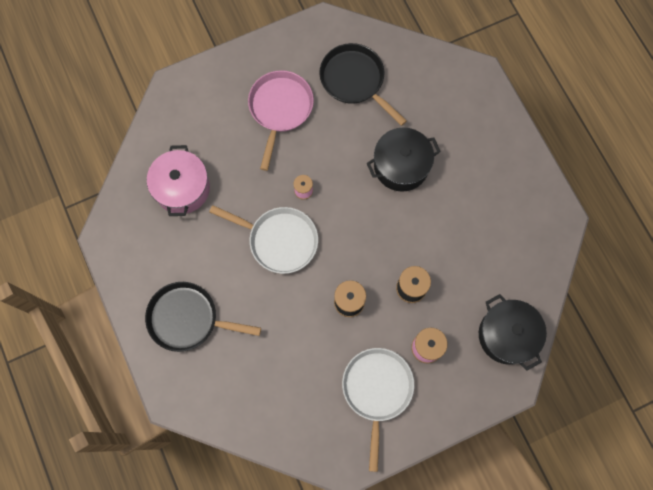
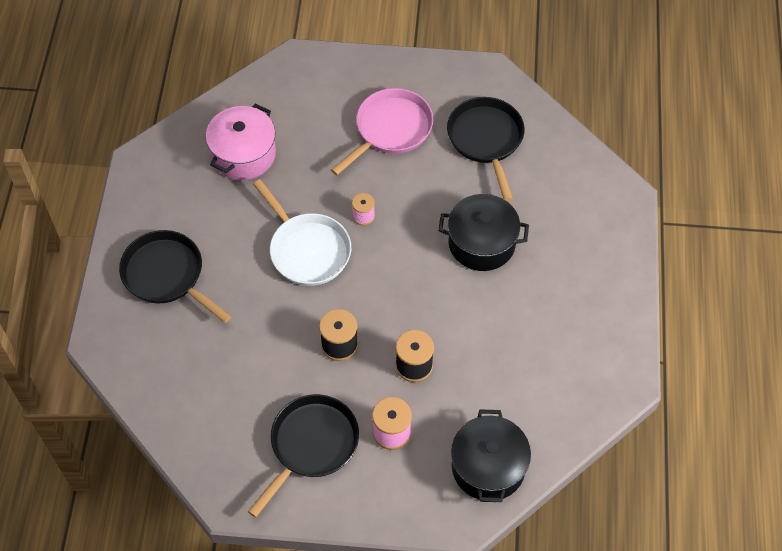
camera: 30 degrees right, 15 degrees down
white pan [342,348,414,472] -> black pan [247,394,359,518]

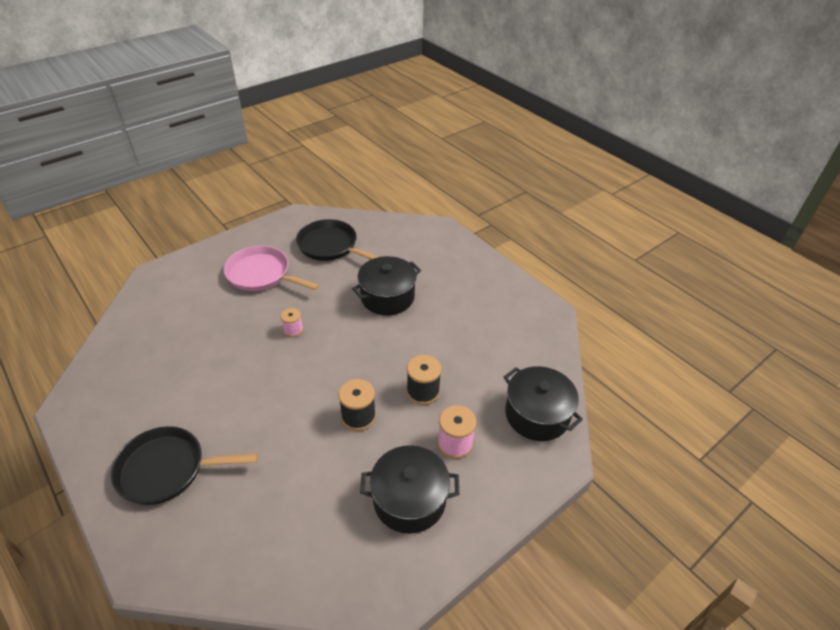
camera: 45 degrees left, 15 degrees down
pink pot [206,104,276,180] -> none
black pan [247,394,359,518] -> black pot [360,445,460,534]
white pan [253,179,351,286] -> none
pink pan [331,88,433,175] -> pink pan turned 60 degrees counterclockwise [224,246,320,291]

